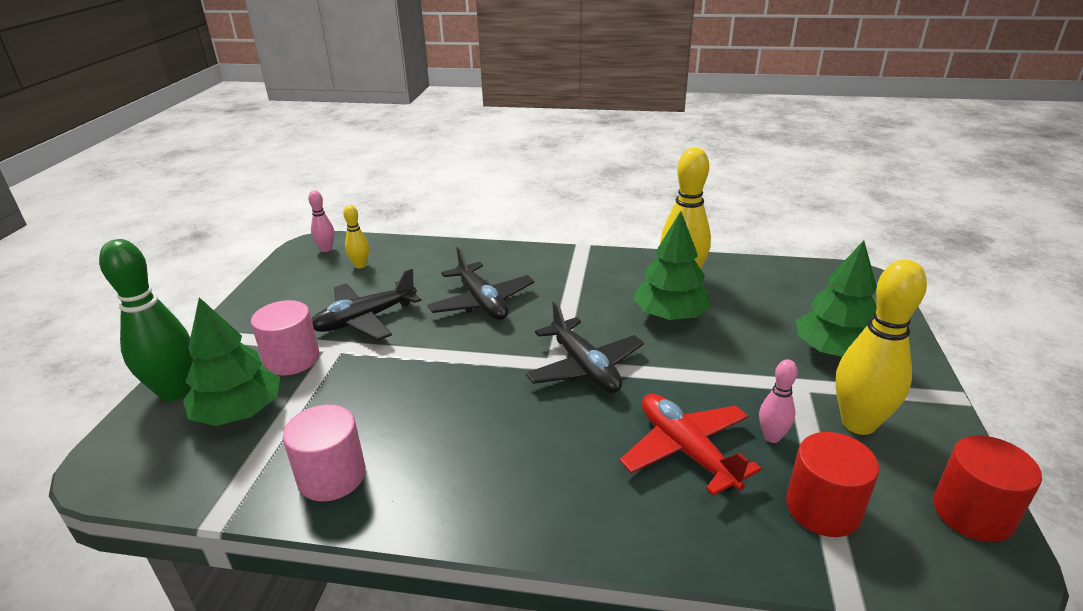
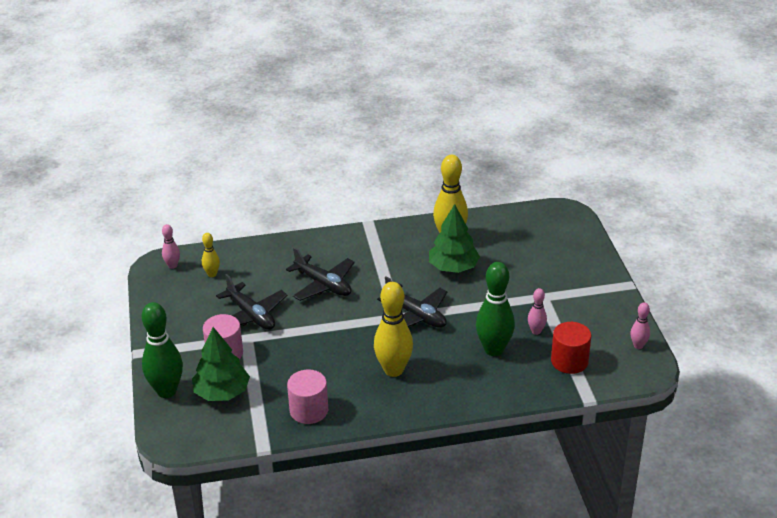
camera: 20 degrees left, 5 degrees up
black plane [312,268,421,340] -> black plane turned 75 degrees counterclockwise [216,274,288,330]
red plane [620,394,762,496] -> green bowling pin [476,262,515,356]
green tree [796,240,877,357] -> none
yellow bowling pin [835,259,927,435] -> yellow bowling pin moved to [374,282,413,377]
red cylinder [933,436,1042,542] -> pink bowling pin [630,302,650,349]

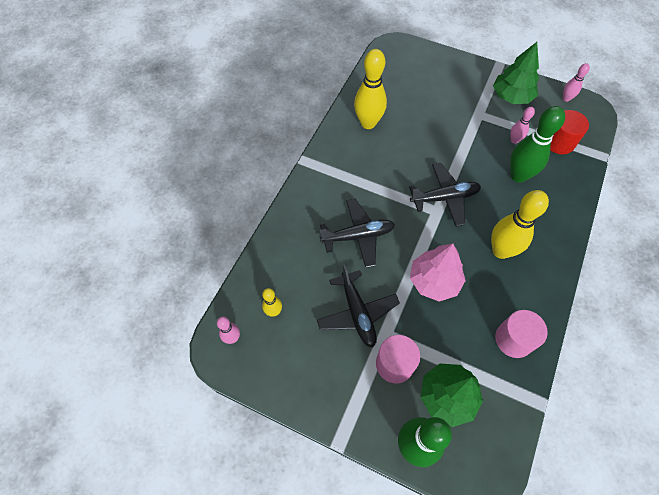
camera: 55 degrees left, 25 degrees up
black plane [216,274,288,330] -> black plane turned 75 degrees clockwise [317,265,400,347]
green tree [429,204,480,273] -> green tree moved to [493,42,539,104]
none -> pink tree [410,244,466,301]

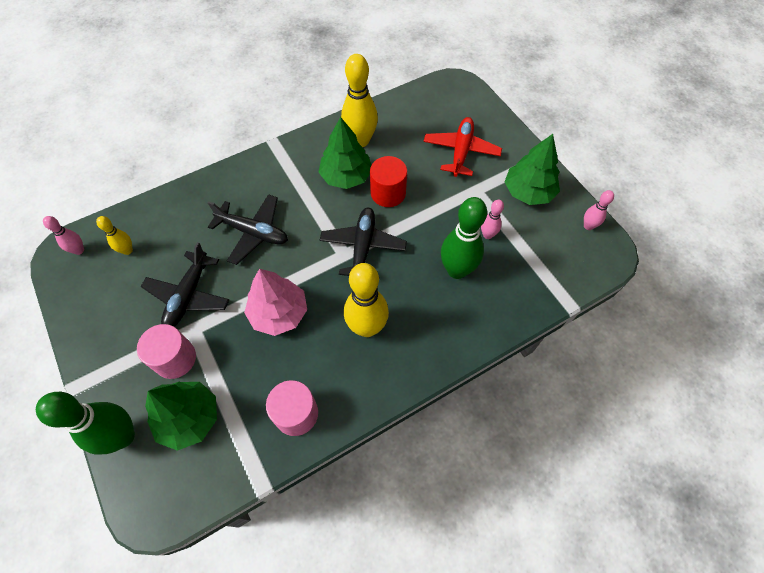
camera: 35 degrees right, 0 degrees up
black plane [409,163,481,227] -> black plane turned 105 degrees counterclockwise [320,208,407,276]
red cylinder [550,110,589,154] -> red cylinder moved to [370,156,407,207]
none -> green tree [318,117,371,189]
none -> red plane [423,117,502,177]

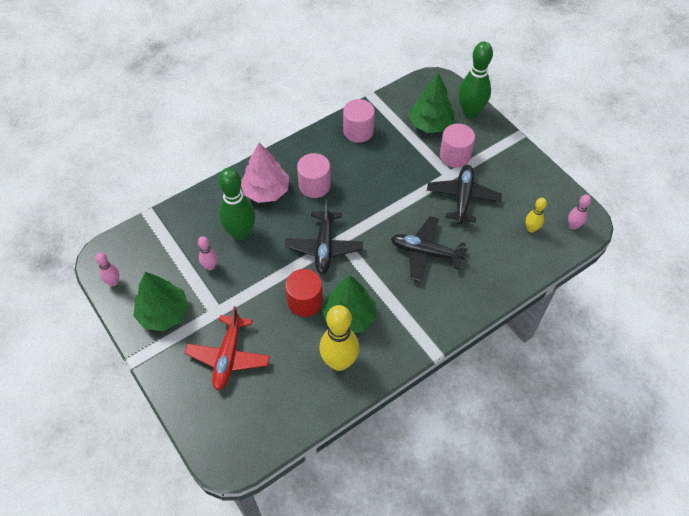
camera: 175 degrees right, 5 degrees down
pink tree [244,269,307,336] -> pink tree moved to [241,143,289,203]
yellow bowling pin [344,263,389,337] -> pink cylinder [297,153,331,198]

